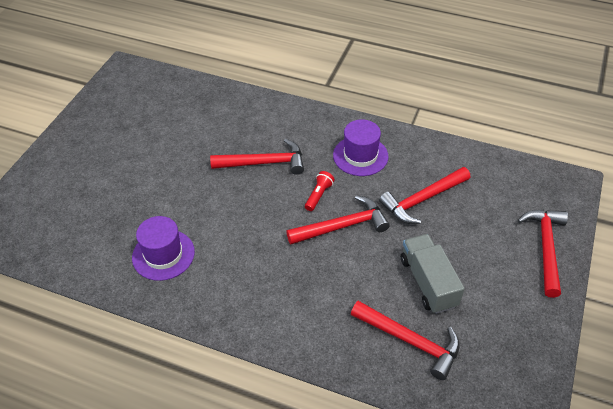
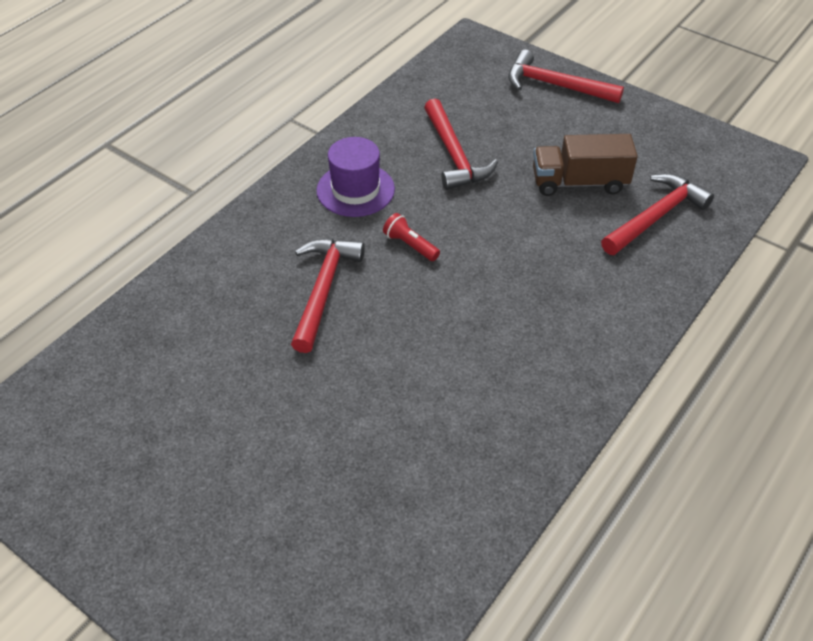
camera: 75 degrees left, 0 degrees up
purple hat [132,216,195,281] -> none
red hammer [286,195,390,244] -> none
grey truck [401,234,465,314] -> brown truck [533,134,638,196]

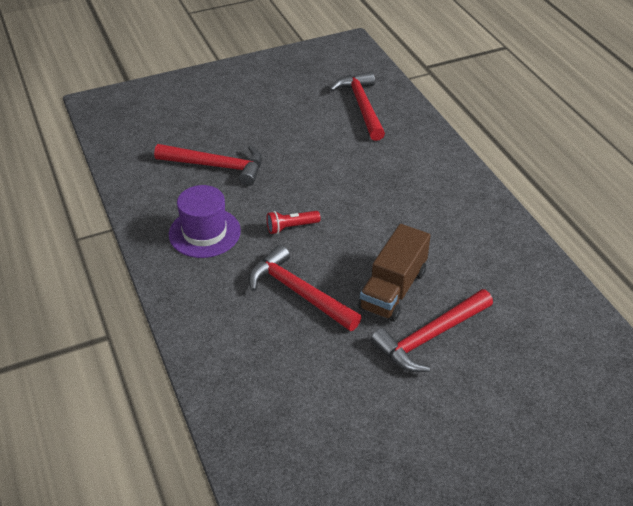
camera: 60 degrees left, 5 degrees down
red hammer [508,50,624,103] -> red hammer moved to [370,289,493,372]
brown truck [533,134,638,196] -> brown truck moved to [358,224,431,322]

